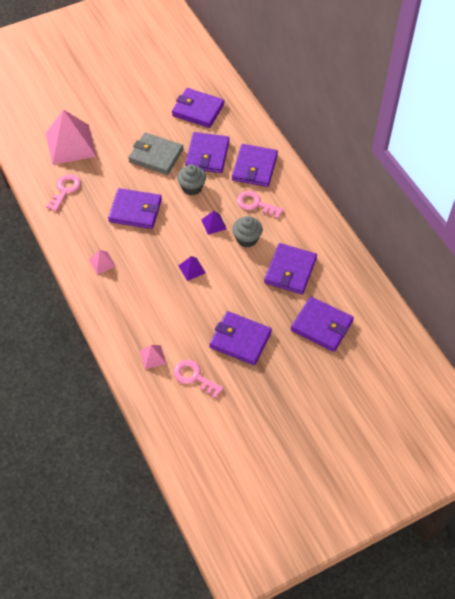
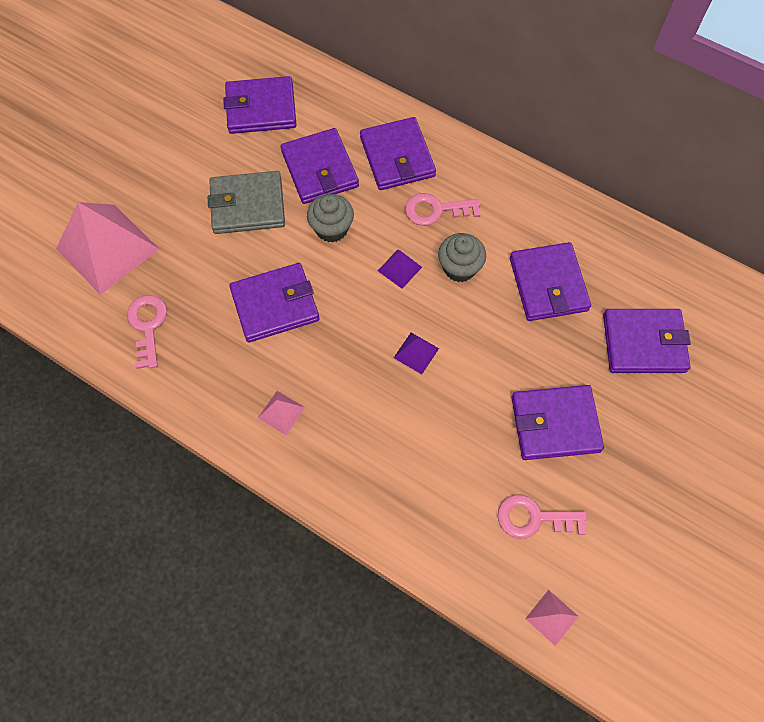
camera: 30 degrees left, 10 degrees up
pink pyramid [140,345,167,369] -> pink pyramid moved to [525,590,578,646]

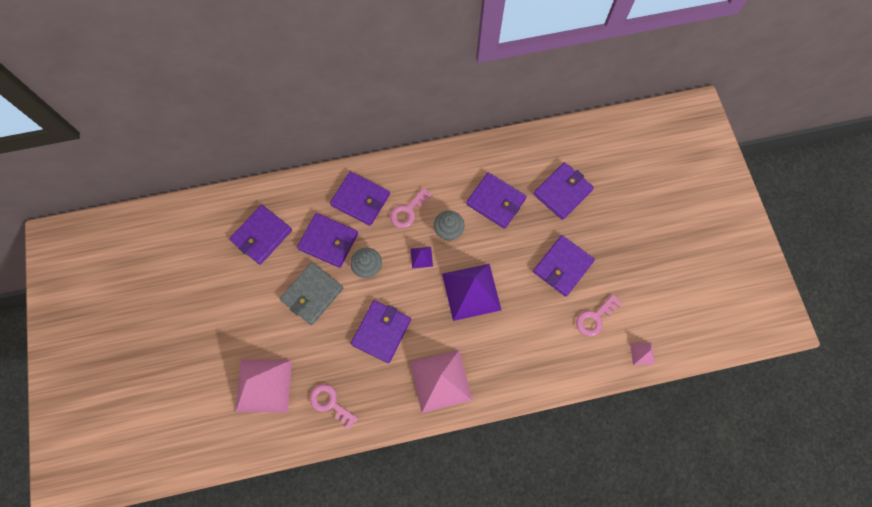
camera: 45 degrees left, 5 degrees up
pink pyramid [258,391,305,435] -> pink pyramid [410,350,472,413], size x2.33
purple pyramid [394,332,439,374] -> purple pyramid [442,264,501,321], size x2.33

